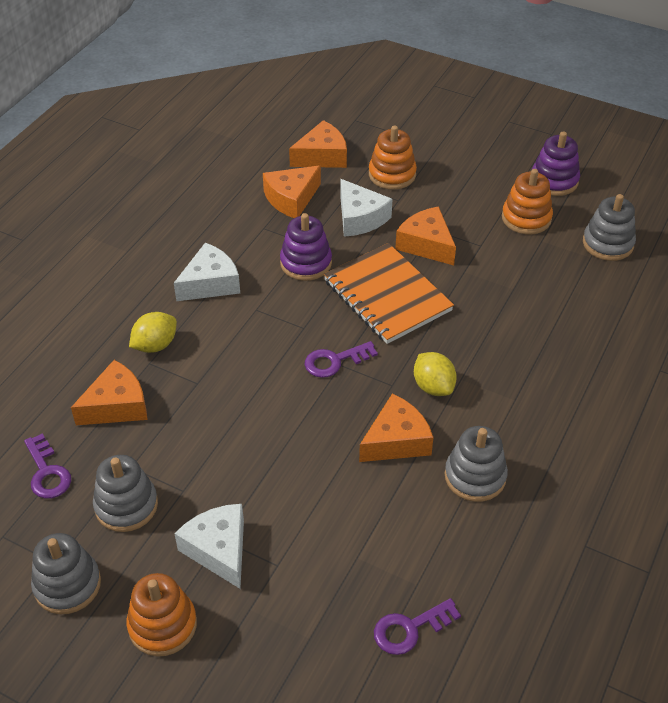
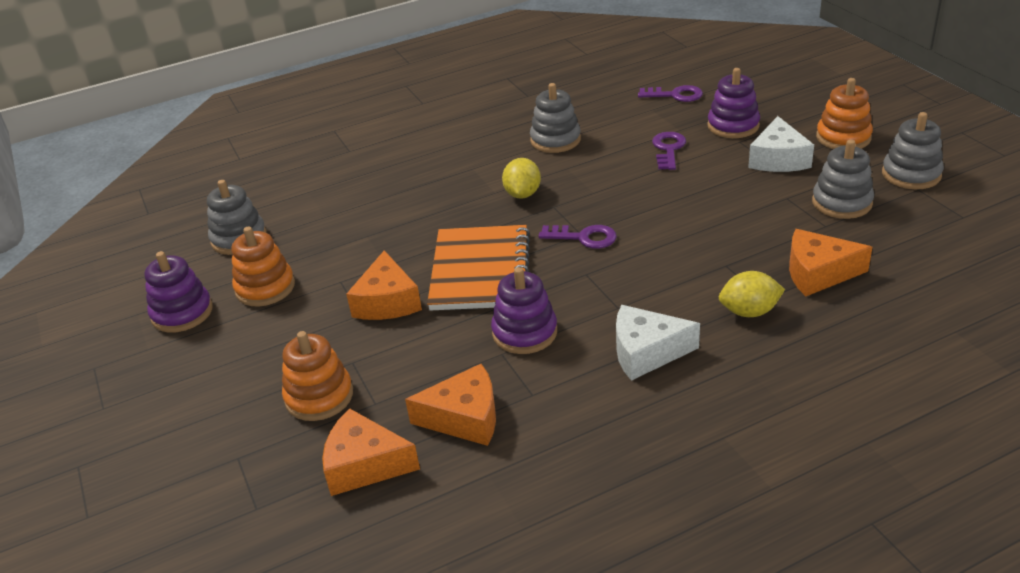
camera: 140 degrees left, 10 degrees down
purple key [24,433,71,499] -> purple key moved to [652,132,686,170]
white cheese [340,179,392,237] -> none
orange cheese [359,393,434,462] -> none
none -> purple stacking toy [707,68,760,138]

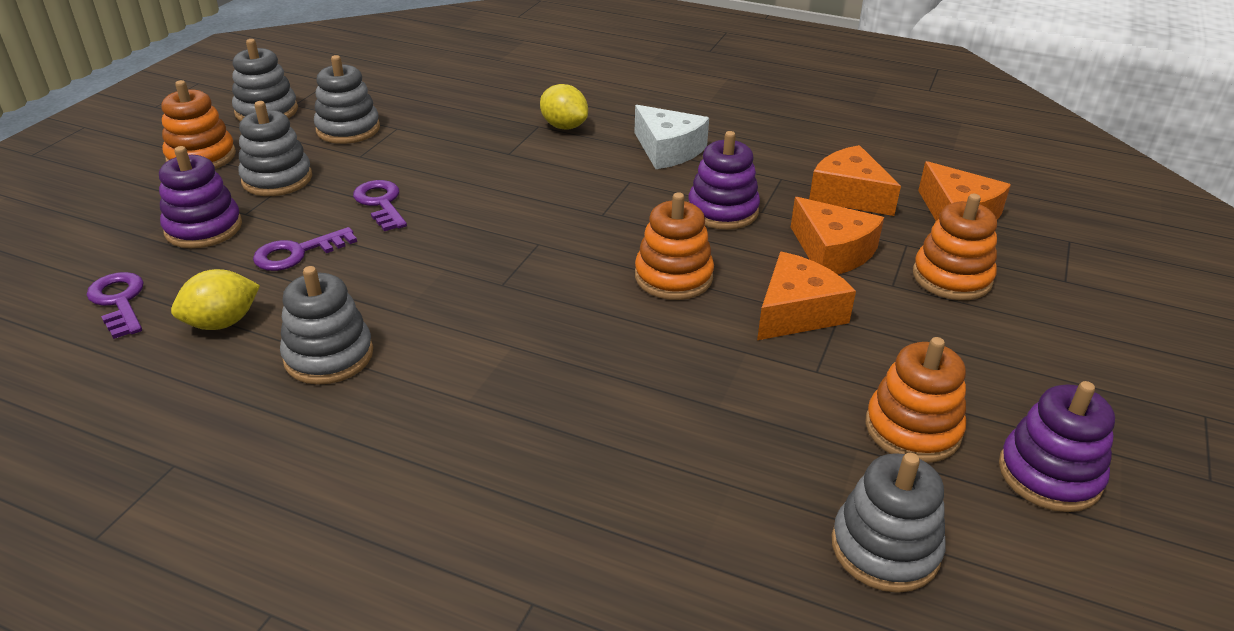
camera: 135 degrees left, 0 degrees up
orange notebook [427,225,530,311] -> orange stacking toy [635,192,714,300]
yellow lemon [502,158,541,199] -> yellow lemon moved to [171,269,260,330]
purple key [538,225,617,249] -> purple key moved to [353,180,407,231]
white cheese [748,116,814,172] -> grey stacking toy [238,101,312,196]
orange cheese [789,229,872,296] -> orange cheese moved to [791,197,884,275]

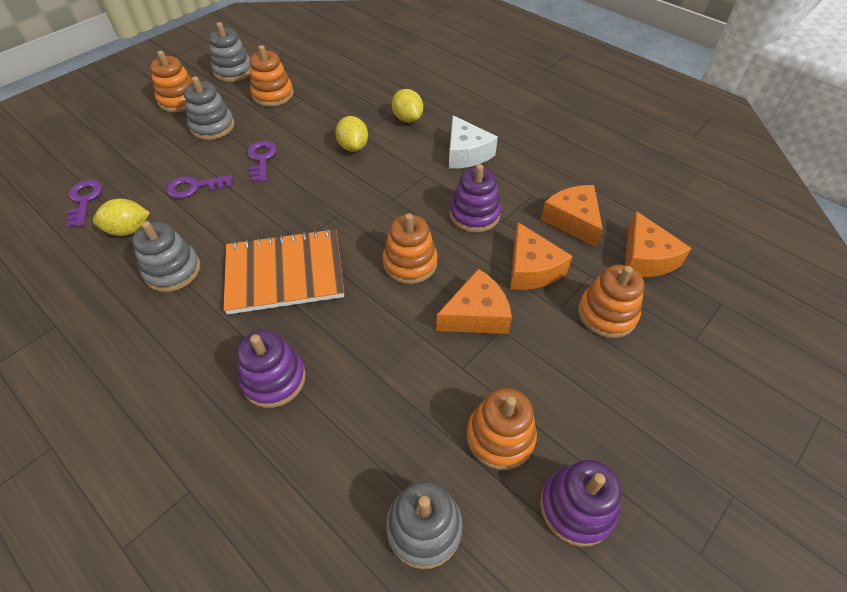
camera: 20 degrees right, 15 degrees up
purple stacking toy [159,146,242,248] -> purple stacking toy moved to [237,330,306,408]
grey stacking toy [314,55,380,144] -> orange stacking toy [250,45,294,107]
none -> orange notebook [223,228,344,315]
none -> yellow lemon [335,116,368,152]

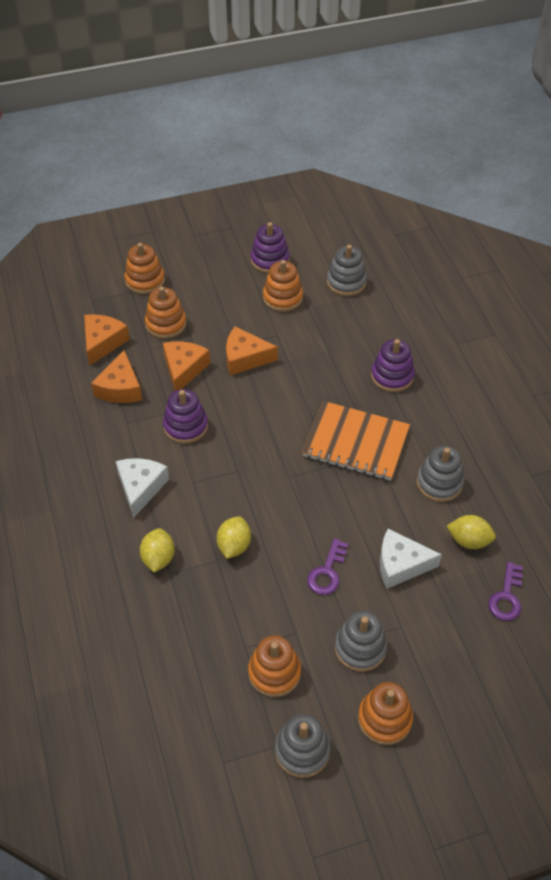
camera: 150 degrees left, 0 degrees up
purple key [166,175,233,199] -> white cheese [380,529,442,589]
orange stacking toy [382,213,438,284] -> orange stacking toy moved to [125,243,165,294]

